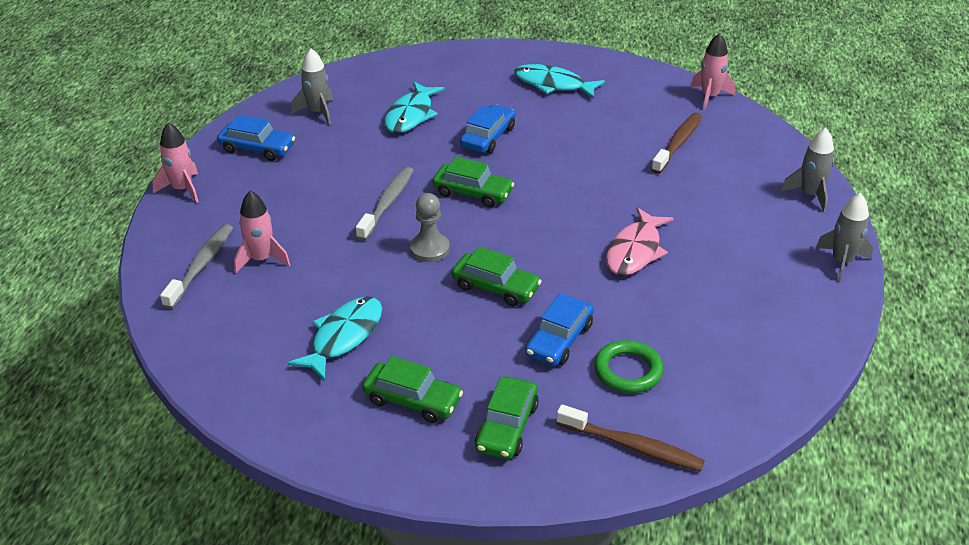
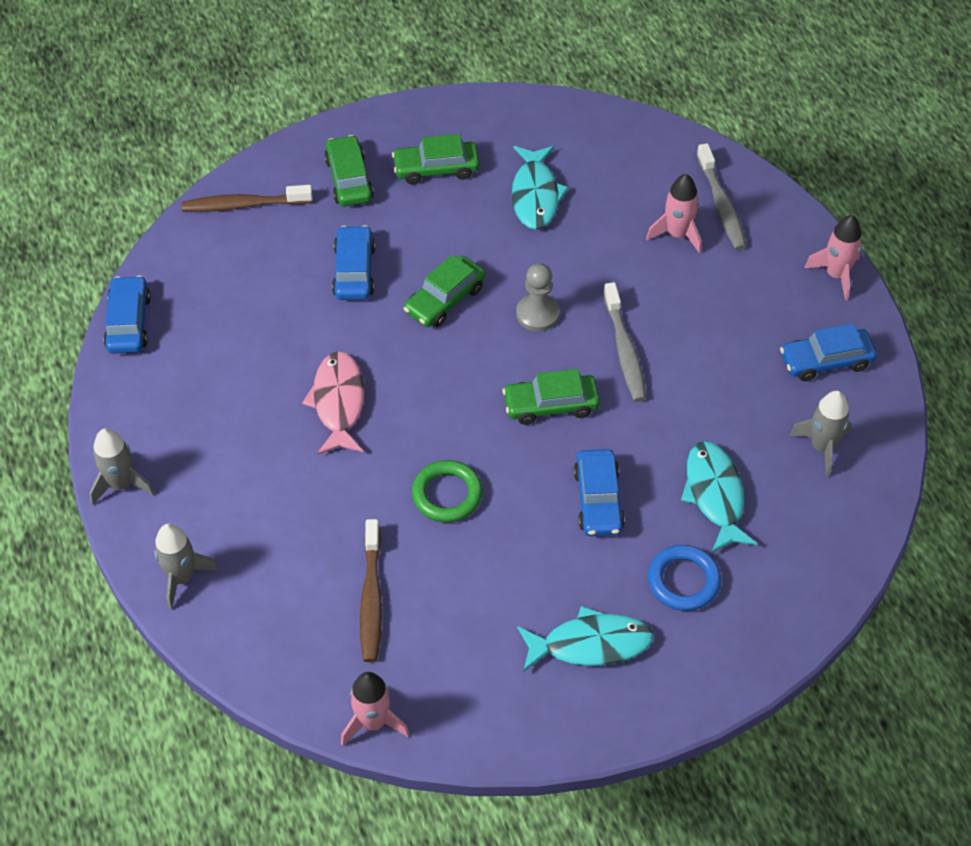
camera: 150 degrees right, 15 degrees up
green car [452,246,542,307] -> green car turned 45 degrees counterclockwise [404,255,485,327]
green ring [594,340,664,393] -> green ring moved to [412,460,483,523]
none -> blue car [103,275,151,354]
none -> blue ring [648,545,721,611]

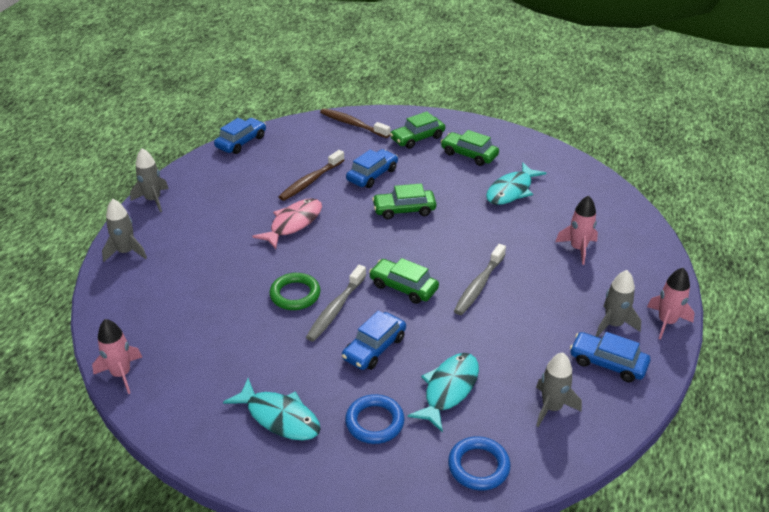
camera: 40 degrees right, 15 degrees down
green car [324,135,374,206] -> green car turned 150 degrees counterclockwise [390,111,445,149]
brown toothbrush [360,519,382,662] -> brown toothbrush moved to [279,150,344,201]
grey pawn [516,263,560,331] -> none
grey toothbrush [697,143,746,250] -> grey toothbrush moved to [306,265,366,342]
none -> blue ring [448,436,511,491]
none -> grey rocket [596,270,641,337]

